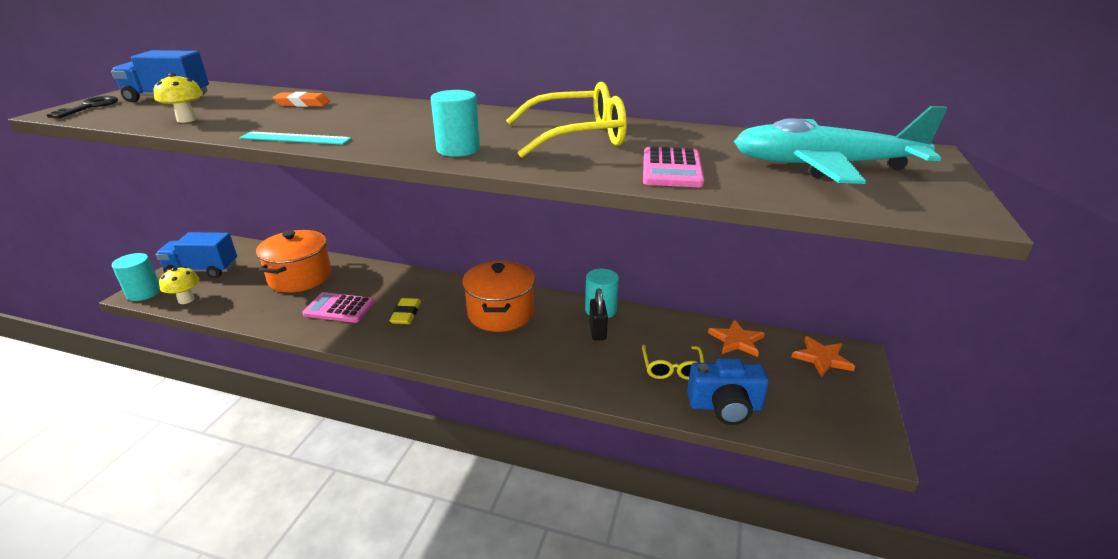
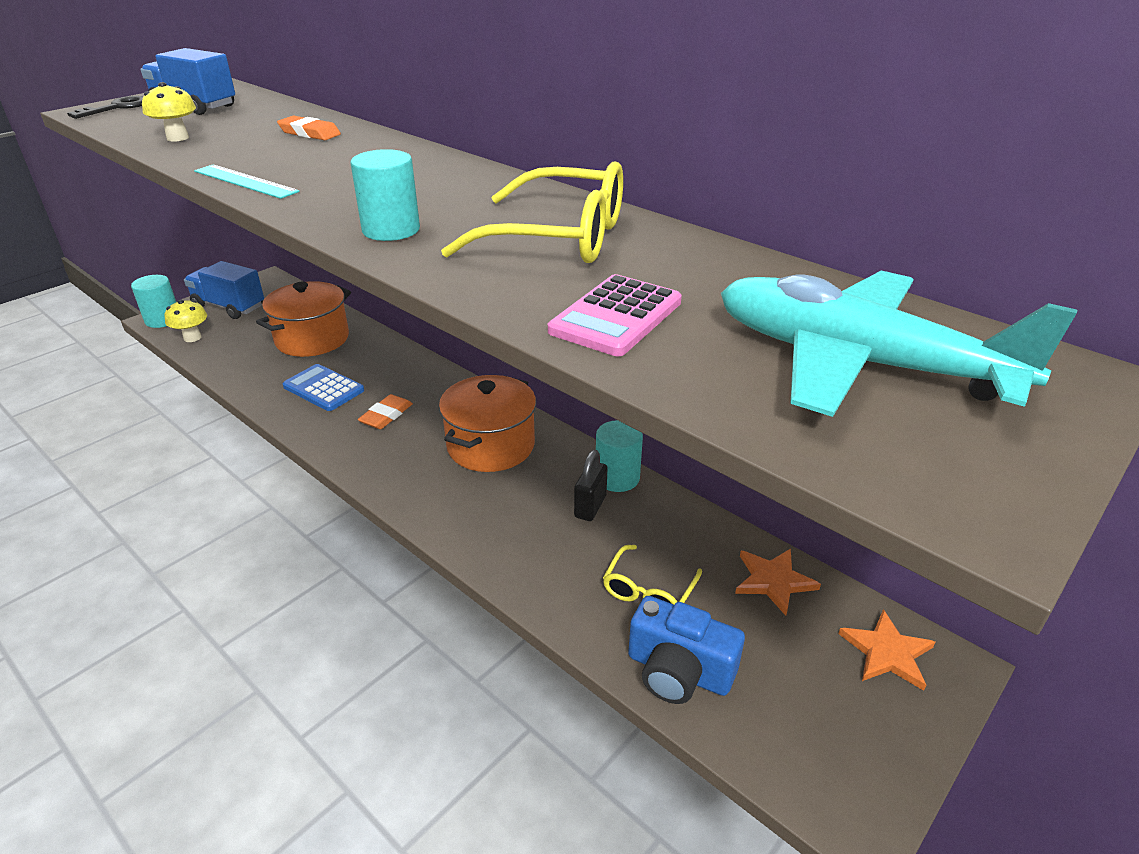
camera: 25 degrees right, 5 degrees up
pink calculator [302,292,374,323] -> blue calculator [283,364,364,411]
yellow eraser [390,298,421,324] -> orange eraser [358,394,413,429]

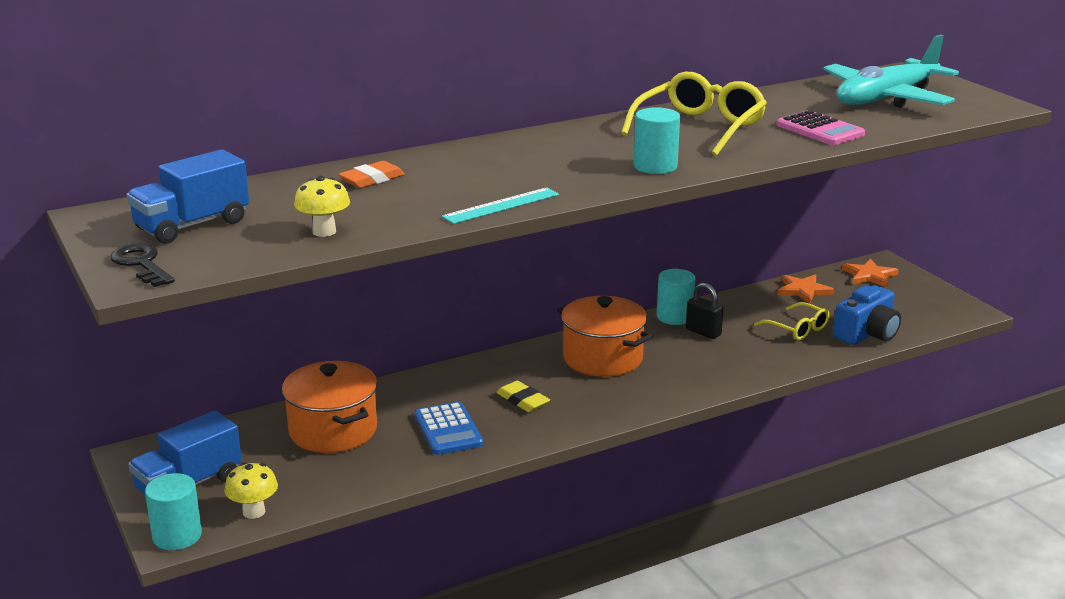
camera: 70 degrees left, 10 degrees down
blue calculator [283,364,364,411] -> blue calculator turned 75 degrees counterclockwise [414,402,483,455]
orange eraser [358,394,413,429] -> yellow eraser [496,381,550,412]

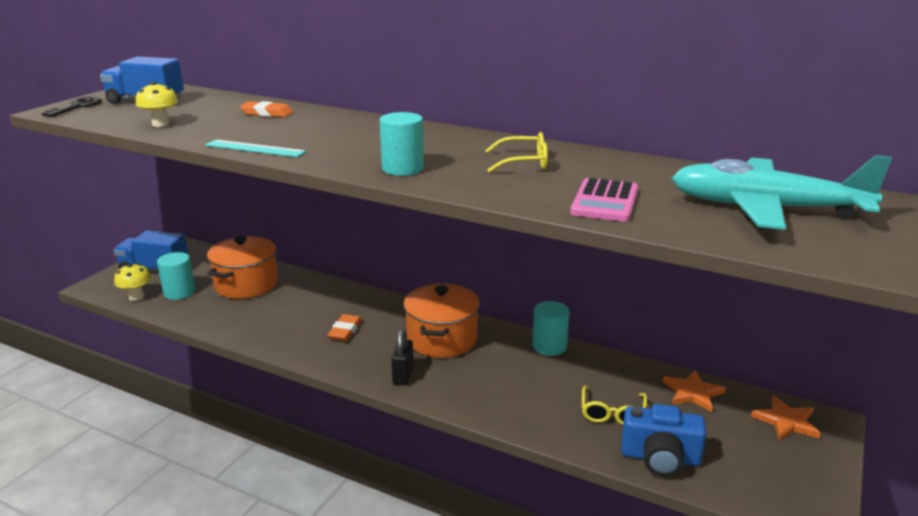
camera: 55 degrees right, 0 degrees up
turquoise cylinder [145,473,202,550] -> turquoise cylinder moved to [157,252,196,300]
blue calculator [414,402,483,455] -> none
yellow eraser [496,381,550,412] -> orange eraser [327,314,362,341]
yellow glasses [621,72,767,156] -> yellow glasses [485,132,548,173], size x0.57
black padlock [686,283,724,339] -> black padlock moved to [391,328,413,385]

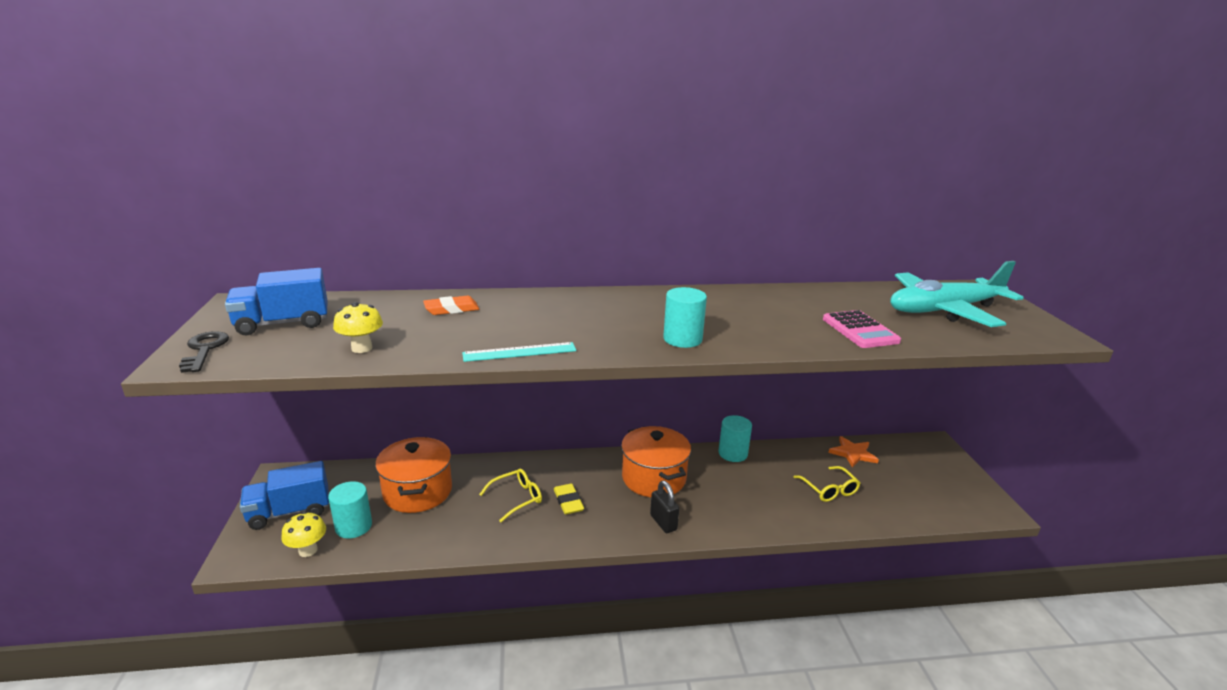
camera: 35 degrees left, 0 degrees up
orange eraser [327,314,362,341] -> yellow eraser [554,483,584,515]
yellow glasses [485,132,548,173] -> yellow glasses moved to [479,468,542,522]
blue camera [621,404,707,476] -> none
orange star [751,396,821,441] -> none

